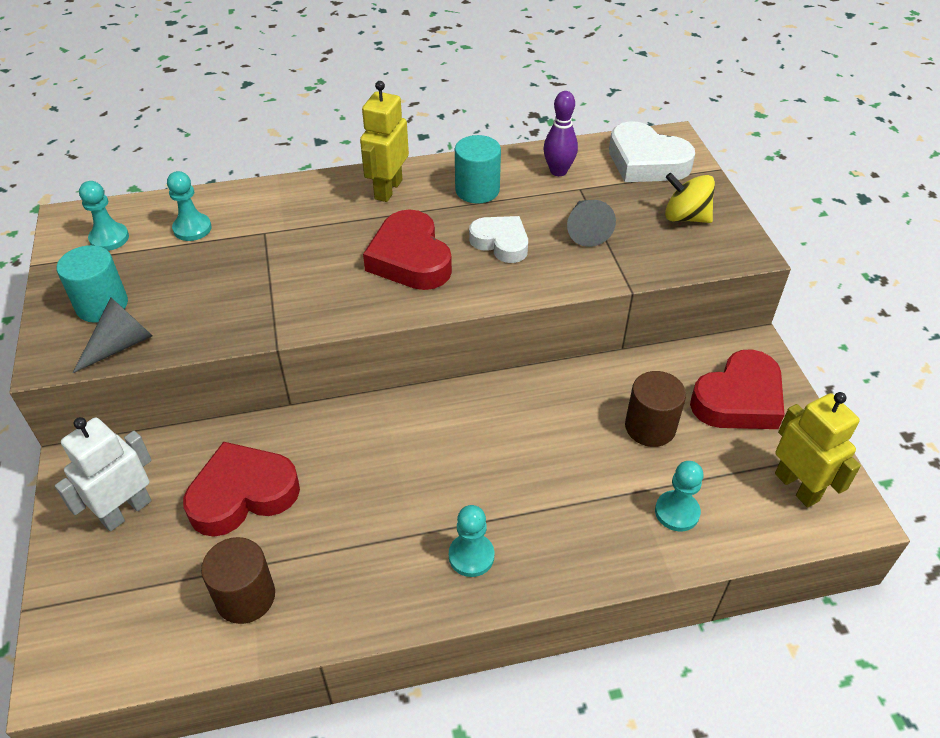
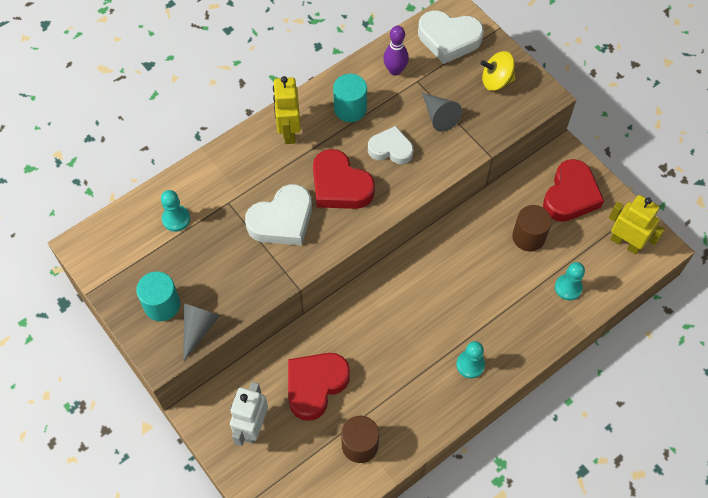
camera: 25 degrees left, 15 degrees up
turquoise pawn [79,181,129,251] -> none
none -> white heart [245,184,312,245]

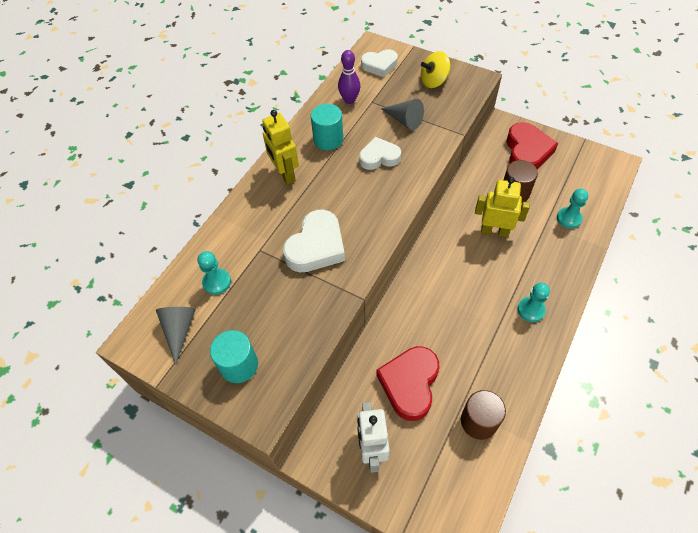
camera: 20 degrees left, 5 degrees down
grey cone [183,303,220,361] -> grey cone moved to [156,307,196,365]
red heart [313,149,375,209] -> none
white heart [418,11,484,64] -> white heart [361,49,398,77], size x0.66
yellow robot [609,195,665,254] -> yellow robot moved to [475,177,530,237]

